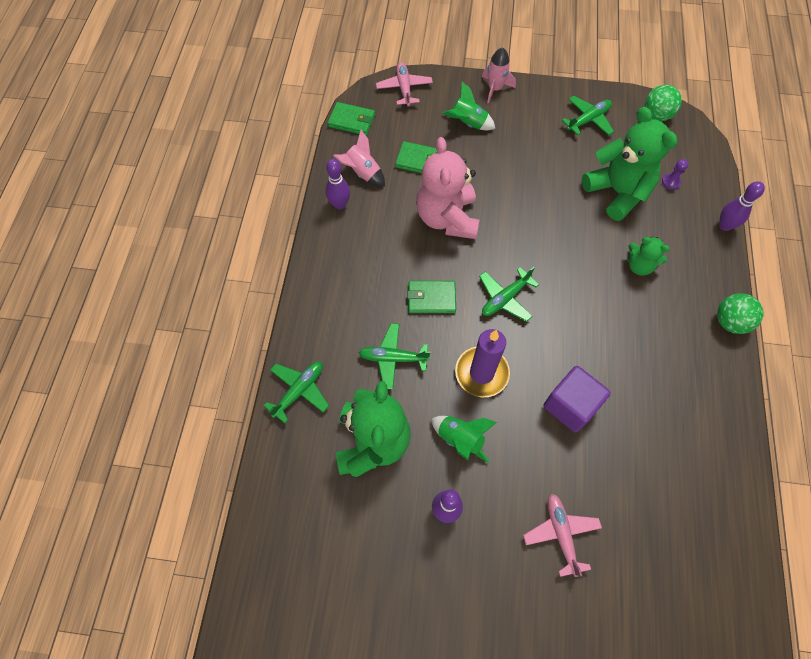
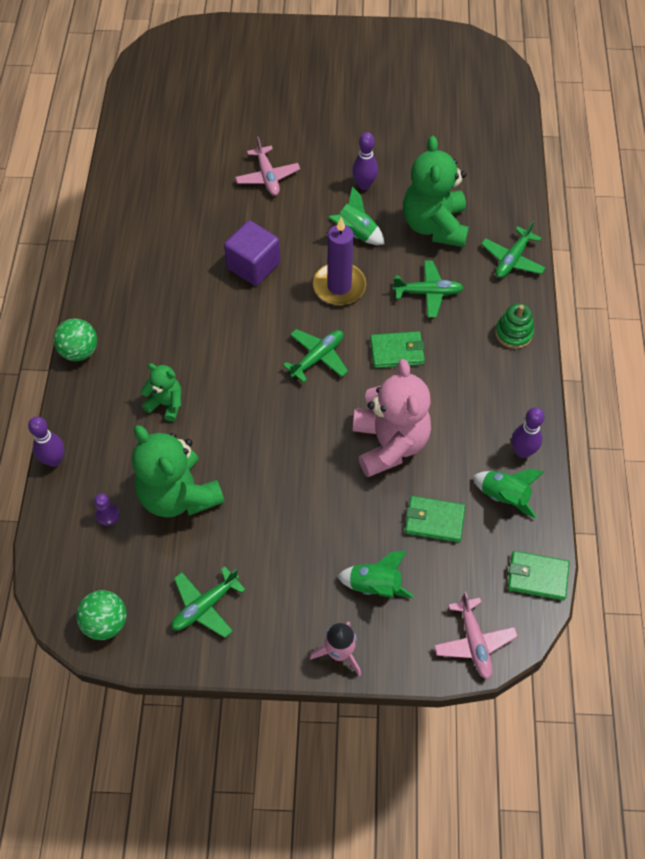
camera: 175 degrees right, 5 degrees down
pink rocket [333,130,385,187] -> green rocket [472,469,544,519]
none -> green stacking toy [495,303,534,349]

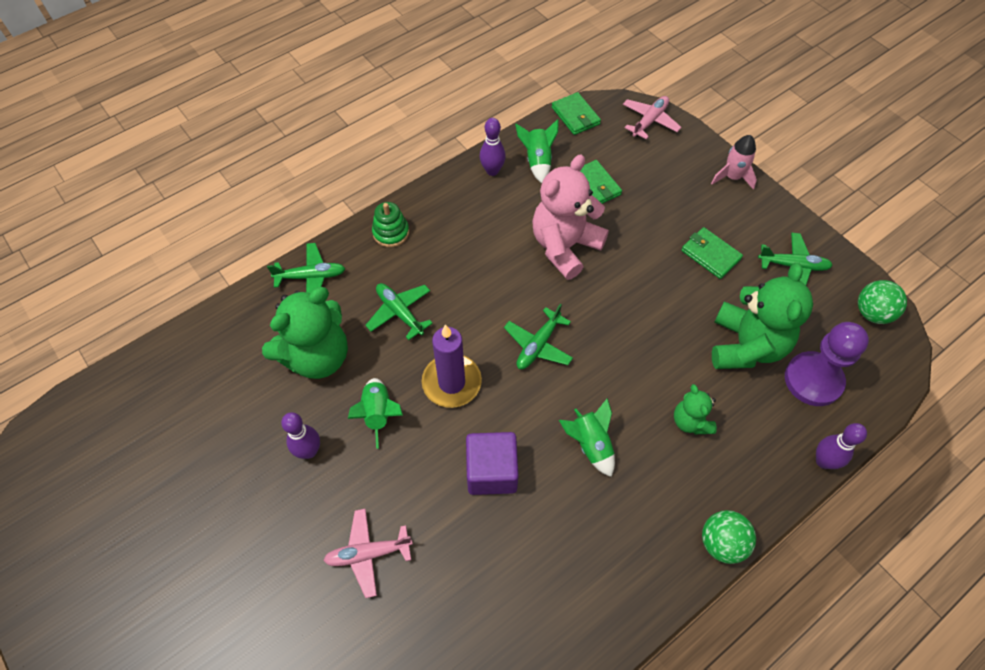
camera: 130 degrees left, 0 degrees up
purple pawn [94,493,120,526] -> purple pawn [785,322,869,406], size x2.45
pink plane [235,137,300,196] -> pink plane turned 135 degrees counterclockwise [323,509,413,598]
green plane [283,329,348,383] -> green plane turned 60 degrees counterclockwise [504,304,573,369]
green rocket [337,551,414,598] -> green rocket moved to [559,398,615,477]
green wallet [370,331,425,368] -> green wallet moved to [681,227,743,279]

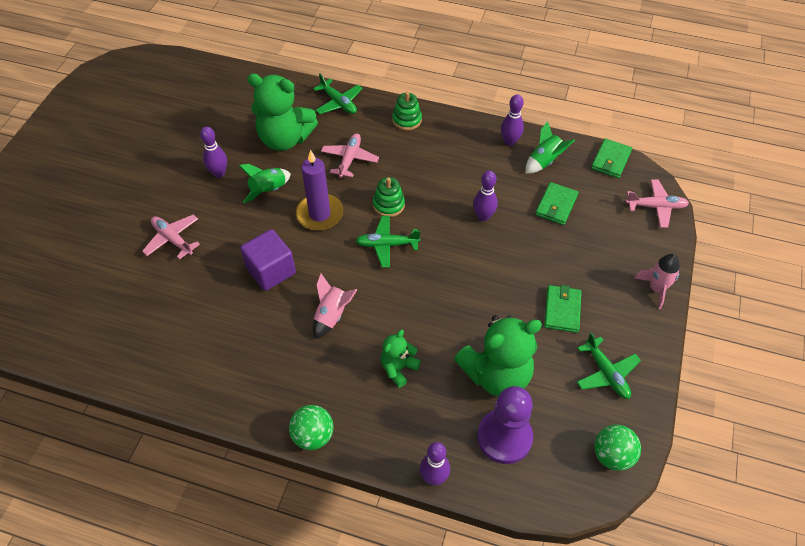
camera: 55 degrees right, 5 degrees down
green plane [365,283,433,340] -> pink plane [321,133,379,178]
pink teddy bear [532,155,609,280] -> purple bowling pin [473,171,498,221]
green rocket [559,398,615,477] -> pink rocket [313,274,357,339]
none -> green stacking toy [373,177,405,217]

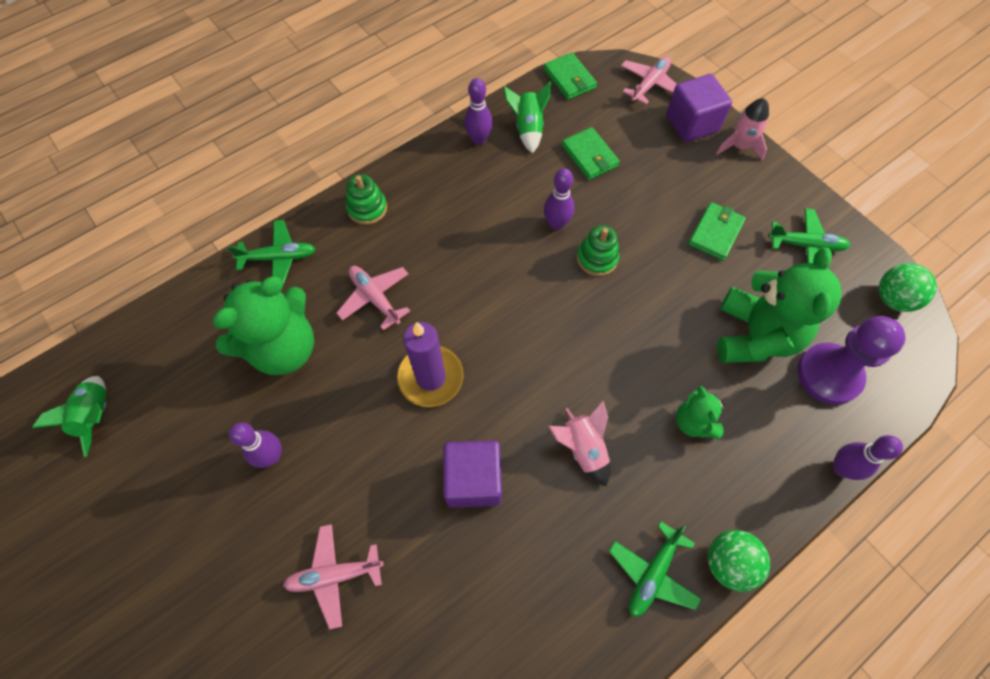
camera: 55 degrees left, 10 degrees up
green rocket [238,164,291,203] -> green rocket moved to [32,376,107,457]
green plane [356,216,421,268] -> green plane moved to [609,521,701,617]
green stacking toy [373,177,405,217] -> green stacking toy moved to [577,225,619,276]
green wallet [544,285,582,333] -> green wallet turned 75 degrees clockwise [688,202,746,261]
none -> purple cube [666,74,732,142]

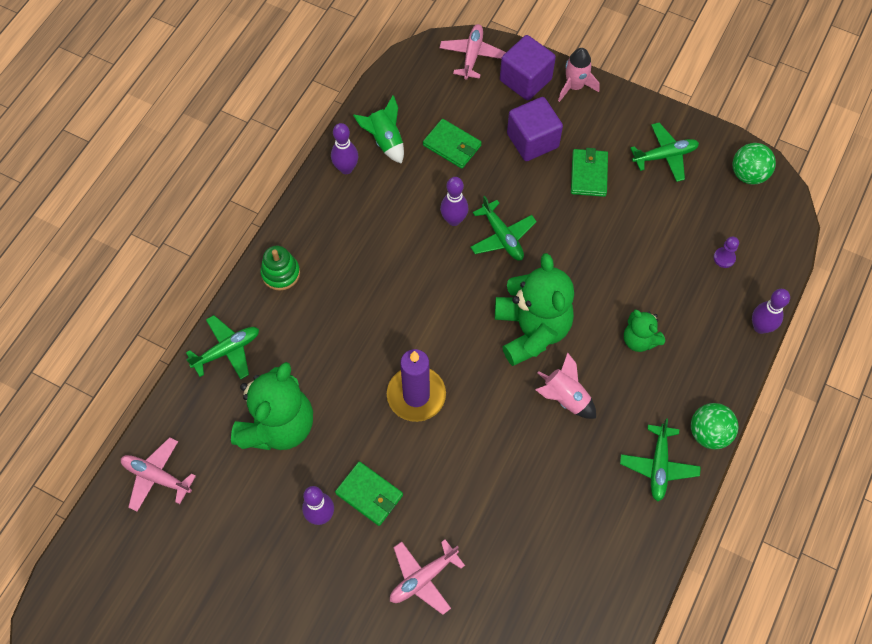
camera: 25 degrees left, 0 degrees up
green rocket [32,376,107,457] -> none
pink plane [336,266,410,330] -> pink plane moved to [121,437,196,512]
purple cube [443,441,502,508] -> purple cube moved to [507,97,563,161]
green wallet [544,52,597,100] -> green wallet moved to [335,461,403,526]
green stacking toy [577,225,619,276] -> green plane [470,196,537,261]
green teddy bear [717,247,842,363] -> green teddy bear moved to [495,253,574,366]
purple pawn [797,316,906,405] -> purple pawn [713,236,739,268], size x0.41

